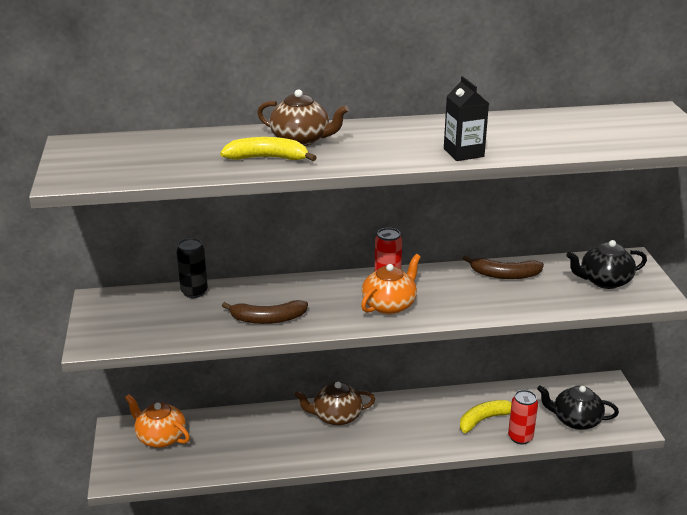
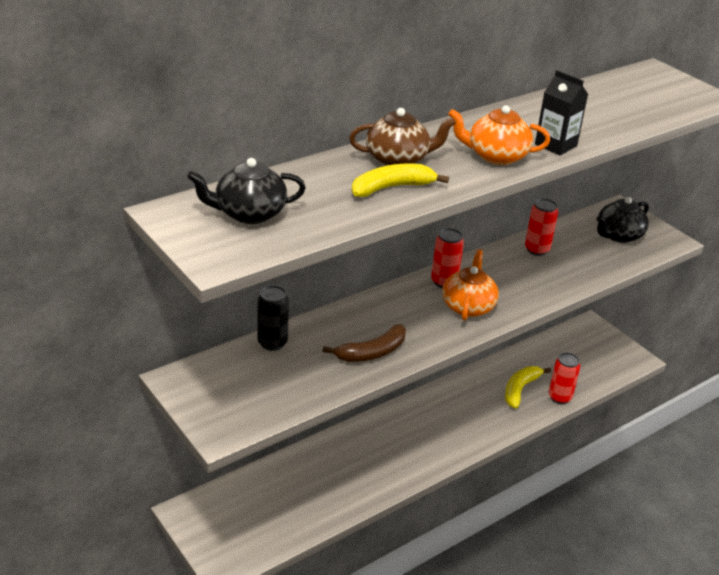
camera: 30 degrees left, 5 degrees up
orange teapot [125,394,190,448] -> orange teapot moved to [448,105,550,165]
brown teapot [295,382,375,426] -> none
brown banana [463,255,544,279] -> red can [525,198,558,256]
black teapot [537,385,619,430] -> black teapot moved to [187,158,306,224]

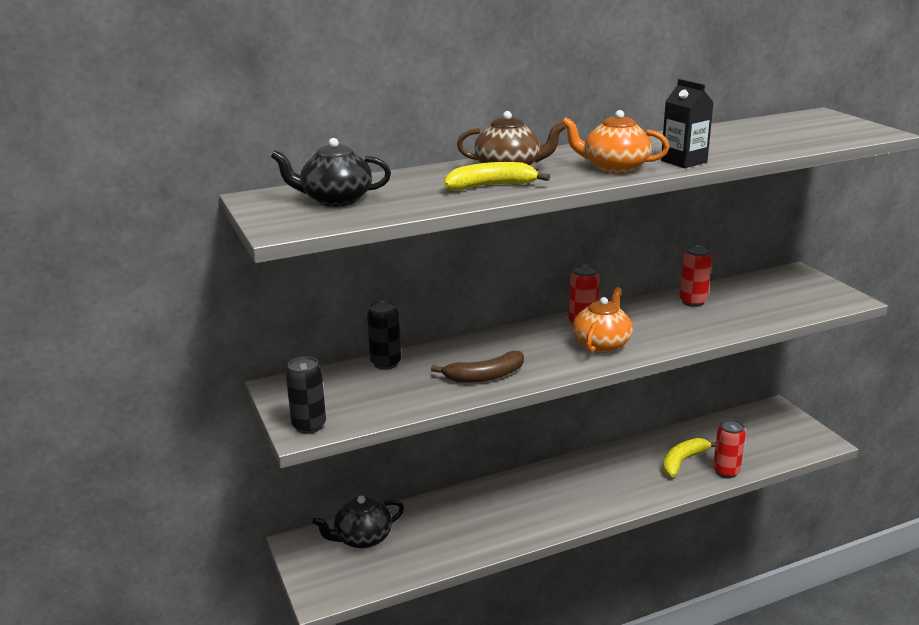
camera: 15 degrees right, 10 degrees down
black teapot [597,197,649,243] -> black teapot moved to [312,495,404,549]
none -> black can [286,356,326,434]

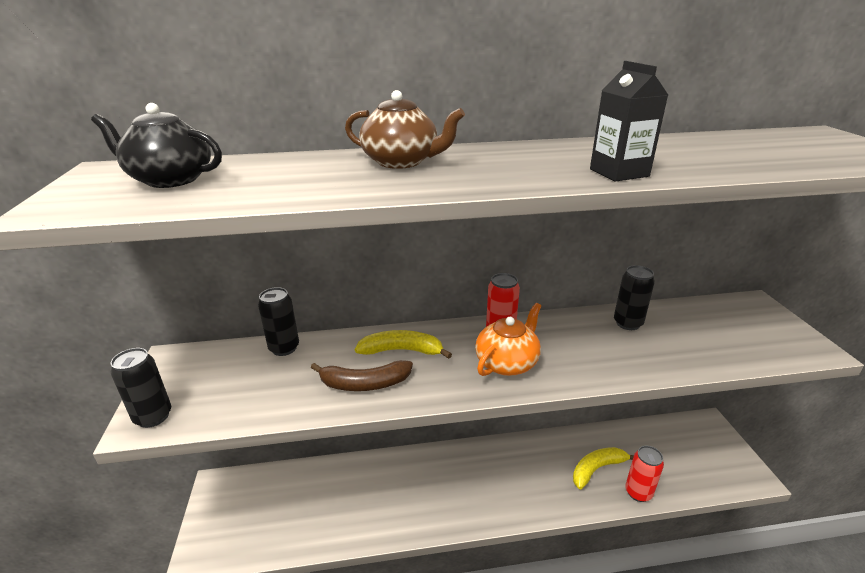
camera: 15 degrees right, 5 degrees up
black teapot [312,495,404,549] -> none
yellow banana [444,162,550,190] -> yellow banana moved to [355,330,452,359]
orange teapot [562,110,669,174] -> none
red can [679,245,712,307] -> black can [614,265,655,330]

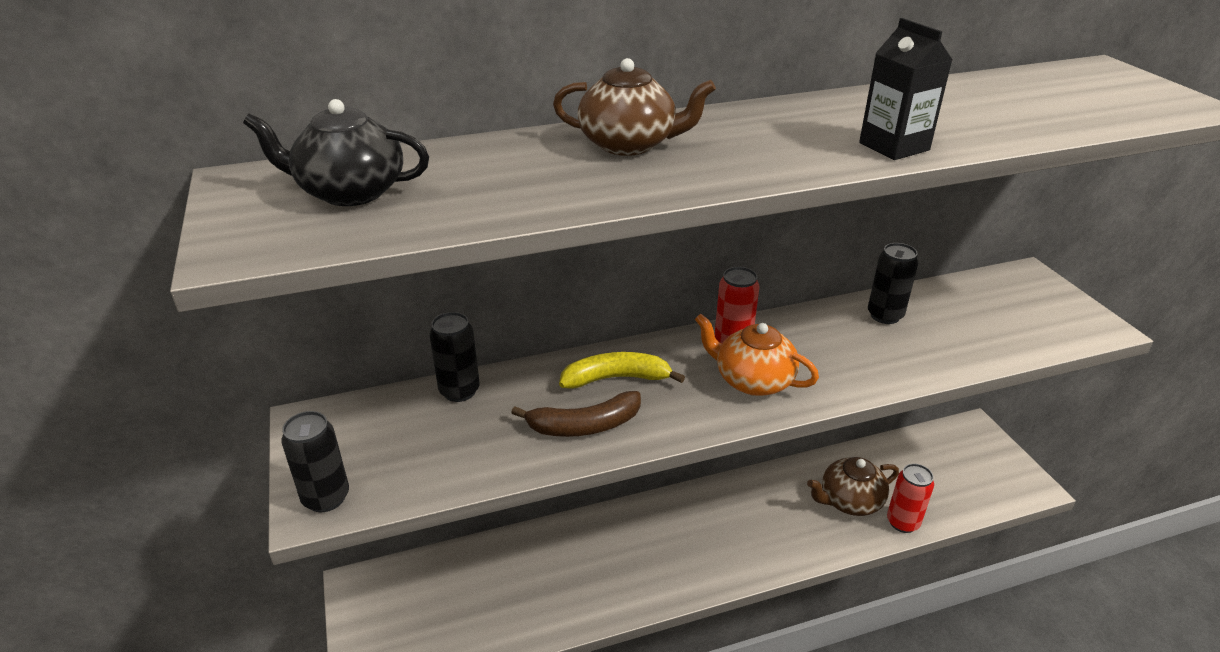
camera: 10 degrees left, 5 degrees up
orange teapot [475,303,541,376] -> orange teapot turned 90 degrees counterclockwise [695,314,819,396]
yellow banana [573,447,634,489] -> brown teapot [807,457,899,516]

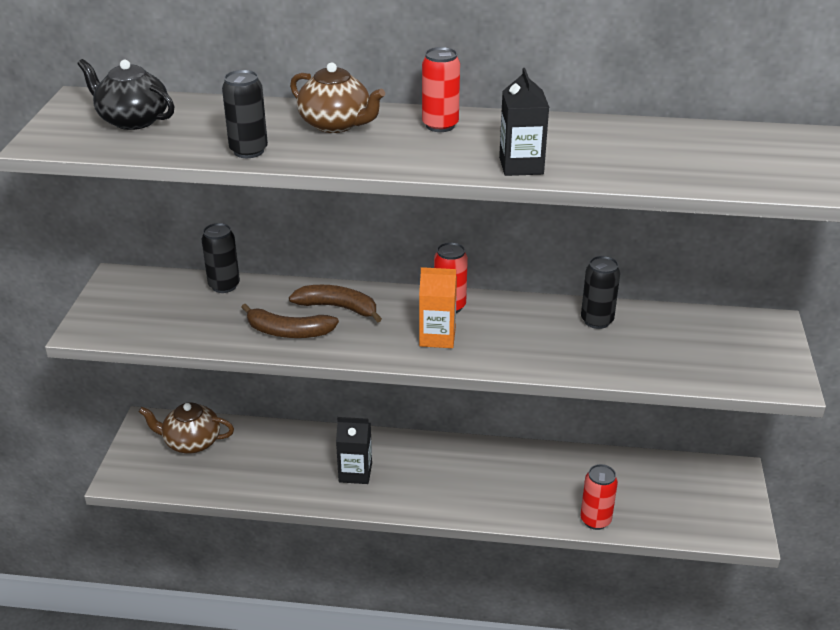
camera: 25 degrees right, 0 degrees up
black can [281,411,349,512] -> black can moved to [222,70,268,158]
yellow banana [559,352,685,389] -> brown banana [289,285,382,323]
orange teapot [695,314,819,396] -> orange carton [419,267,457,348]
brown teapot [807,457,899,516] -> brown teapot moved to [139,402,234,454]
none -> black carton [336,417,372,484]
none -> red can [422,47,460,132]

